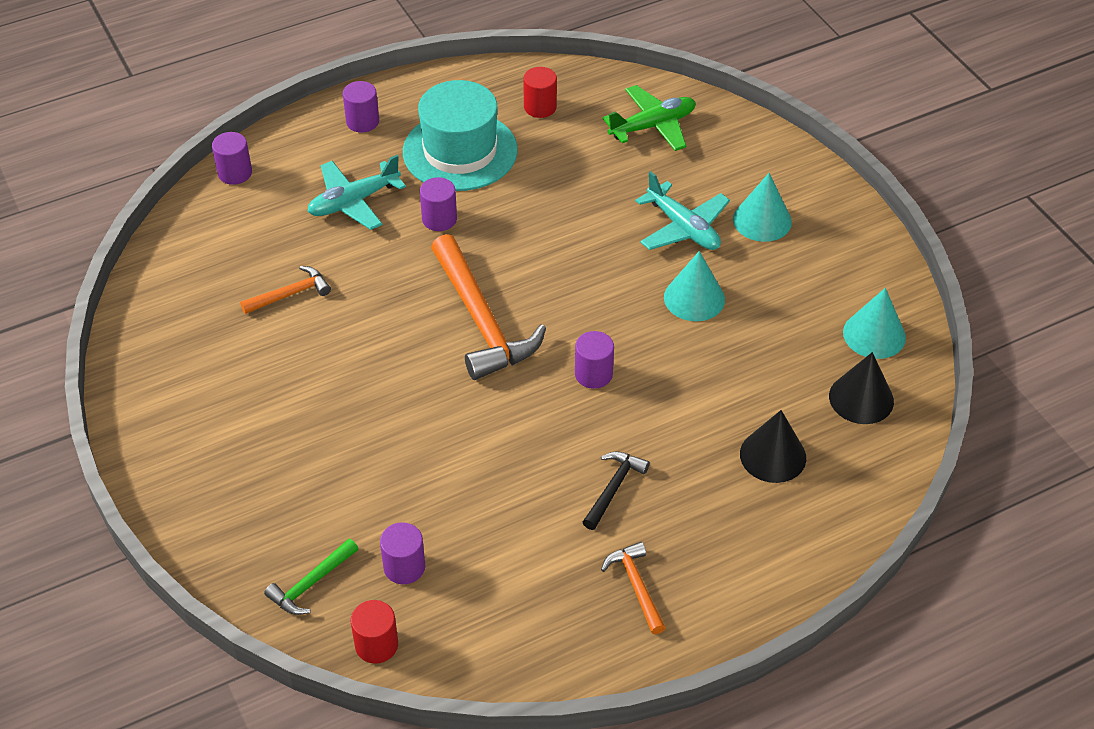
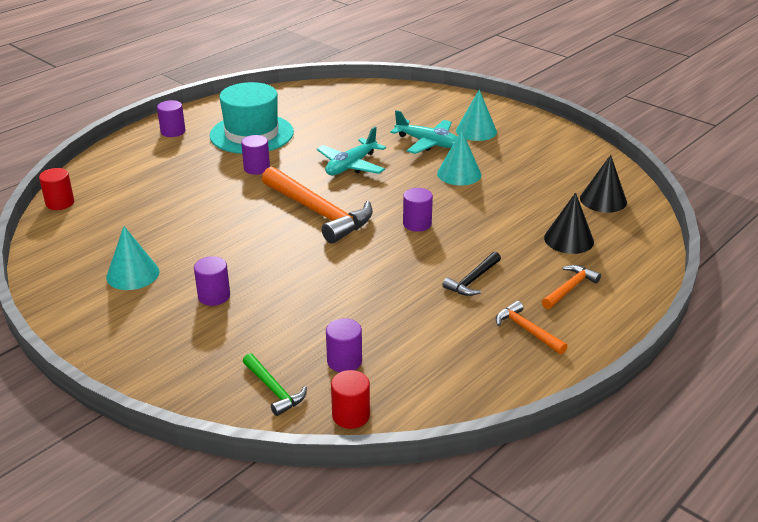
camera: 20 degrees left, 15 degrees down
purple cylinder [212,132,252,185] -> purple cylinder moved to [194,256,230,306]
orange hammer [240,266,331,314] -> orange hammer moved to [542,265,601,309]
green hammer [264,539,358,615] -> green hammer turned 60 degrees counterclockwise [243,353,307,416]
turquoise plane [307,155,406,230] -> turquoise plane moved to [317,127,386,176]
red cylinder [523,67,557,118] -> red cylinder moved to [39,168,74,210]
black hammer [583,451,650,530] -> black hammer turned 150 degrees counterclockwise [442,252,501,296]
green plane [603,85,696,151] -> none
turquoise cone [843,288,906,359] -> turquoise cone moved to [106,226,160,290]

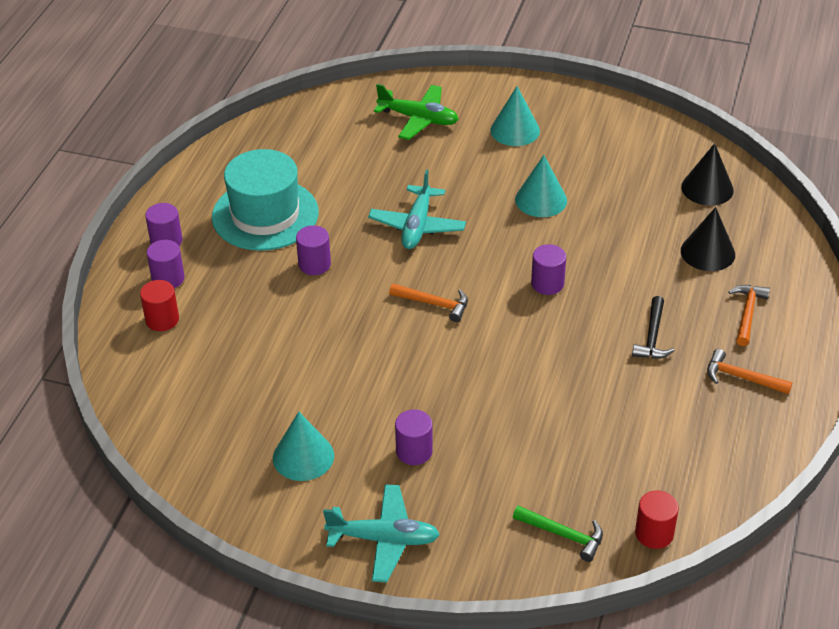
camera: 25 degrees left, 10 degrees up
red cylinder [39,168,74,210] -> red cylinder moved to [140,280,179,331]
orange hammer [262,167,373,244] -> orange hammer [389,283,468,322], size x0.50
purple cylinder [326,318,362,372] -> purple cylinder moved to [147,240,185,288]
turquoise plane [390,110,457,154] -> turquoise plane moved to [323,484,440,583]
none -> green plane [374,84,459,140]

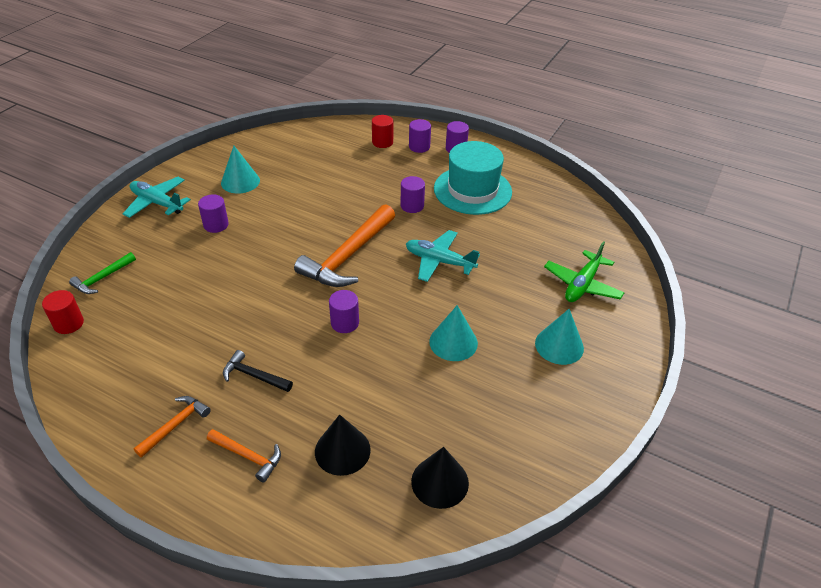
camera: 100 degrees right, 0 degrees up
turquoise plane [323,484,440,583] -> turquoise plane turned 105 degrees clockwise [123,177,191,218]
orange hammer [389,283,468,322] -> orange hammer [294,204,395,287], size x2.02

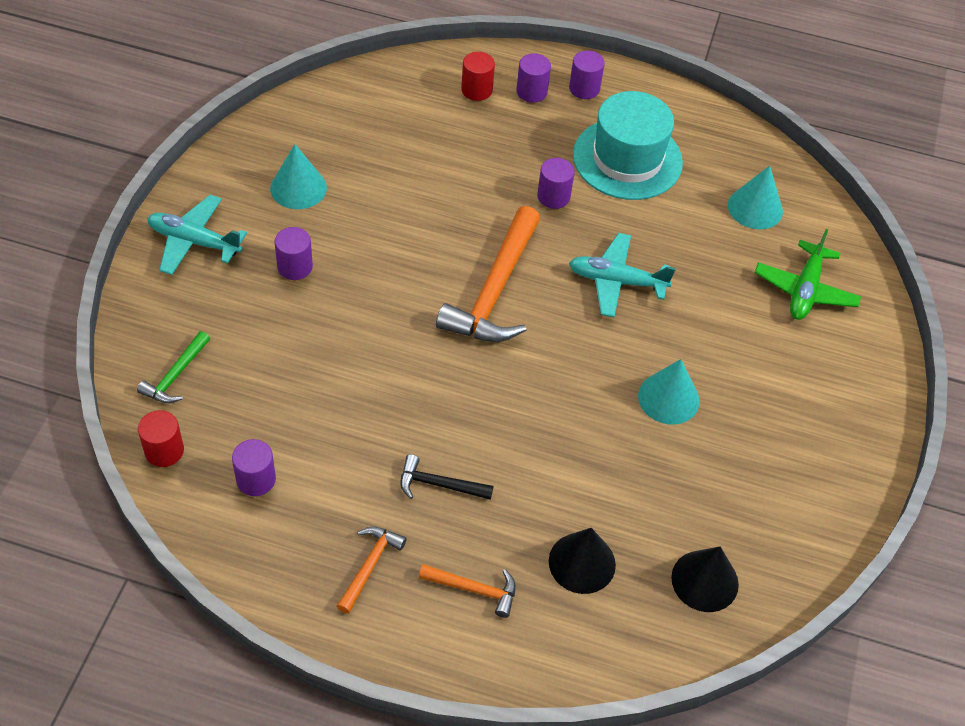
camera: 15 degrees left, 10 degrees up
purple cylinder [329,290,359,333] -> purple cylinder moved to [232,439,276,496]
turquoise cone [535,309,584,365] -> turquoise cone moved to [728,166,783,229]

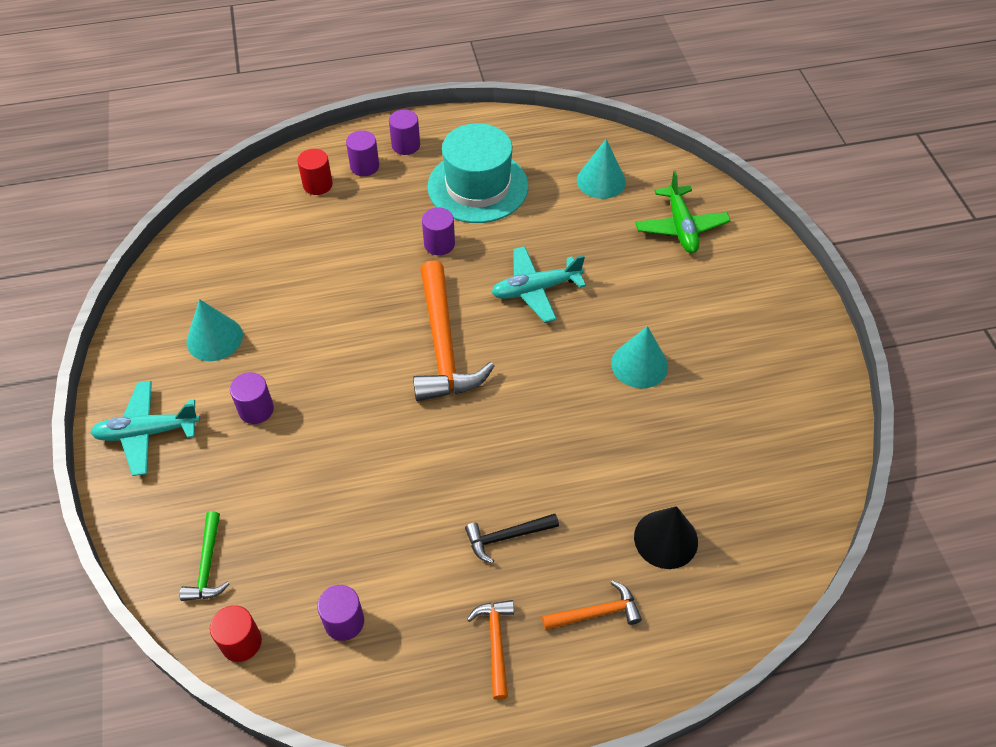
camera: 25 degrees left, 0 degrees up
black cone [671,547,739,612] -> none

